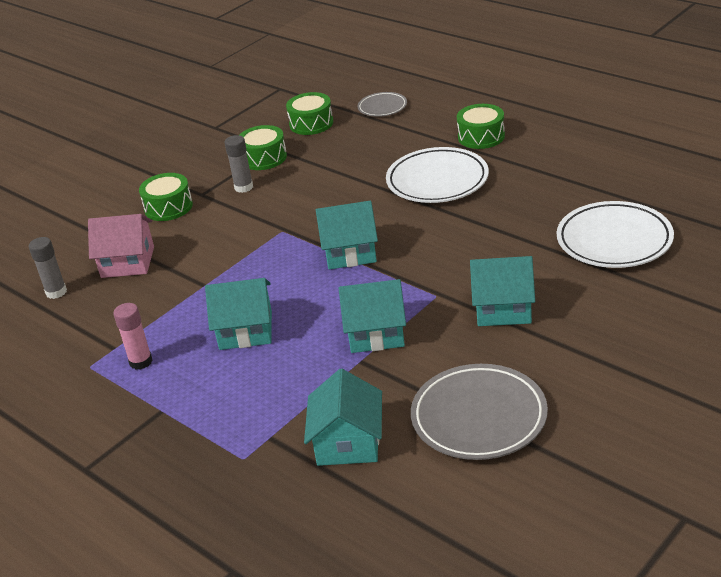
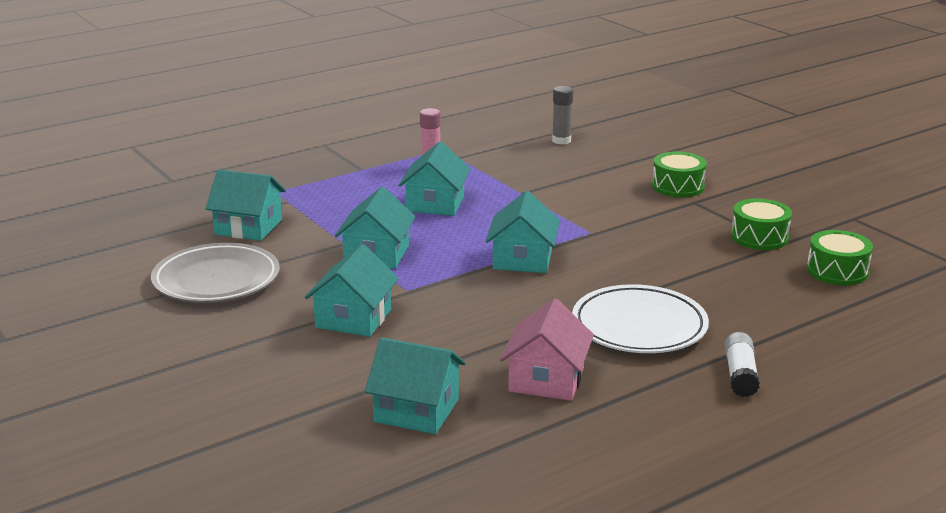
camera: 100 degrees right, 10 degrees down
pink house [88,214,154,278] -> pink house moved to [500,299,594,401]
grey glue stick [225,135,253,193] -> none
grey plate [357,92,407,117] -> none
green drum [457,104,505,149] -> white glue stick [725,332,760,397]
white plate [557,201,674,268] -> turquoise house [365,338,466,434]

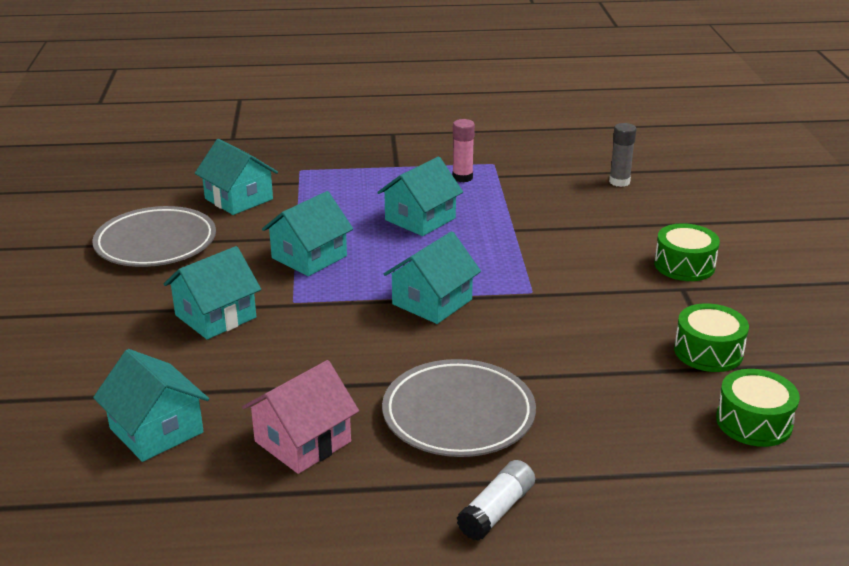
camera: 30 degrees right, 5 degrees up
white plate [572,284,709,353] -> grey plate [382,359,536,457]

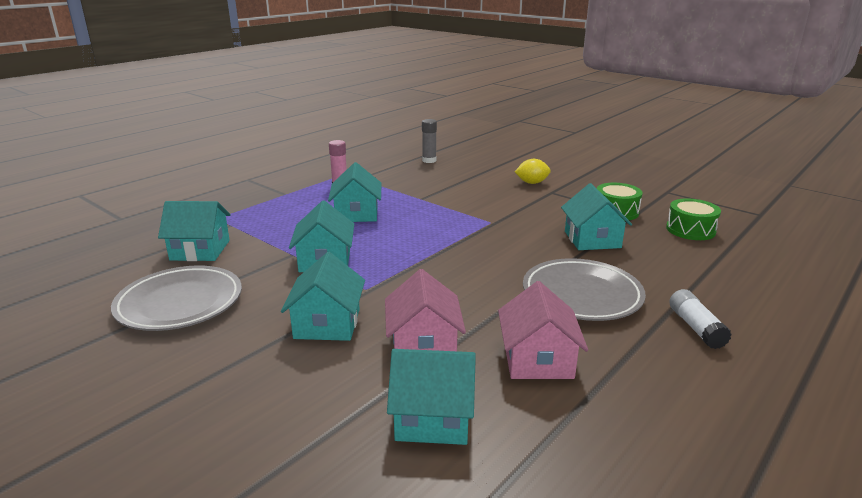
camera: 45 degrees left, 5 degrees down
turquoise house [384,231,481,324] -> turquoise house moved to [561,183,632,250]
green drum [654,223,720,281] -> yellow lemon [515,159,551,184]
none -> pink house [385,269,466,351]

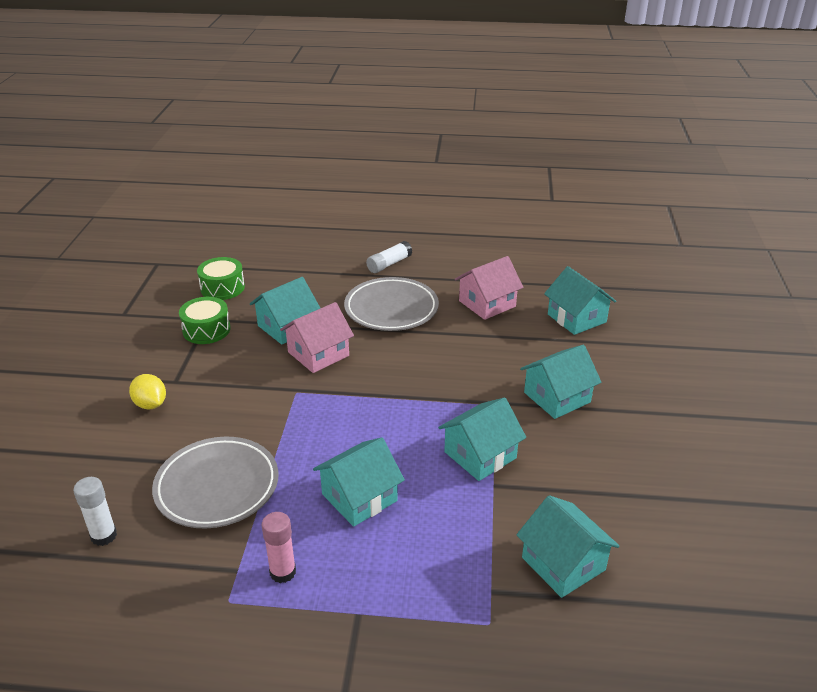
camera: 125 degrees left, 10 degrees up
grey plate [111,266,242,331] -> grey plate moved to [152,437,278,528]
pink house [385,269,466,351] -> pink house moved to [280,302,354,373]
grey glue stick [422,119,437,163] -> white glue stick [73,477,117,546]

